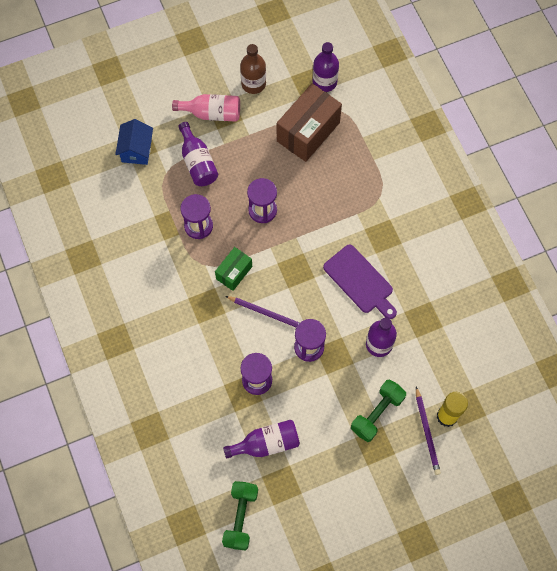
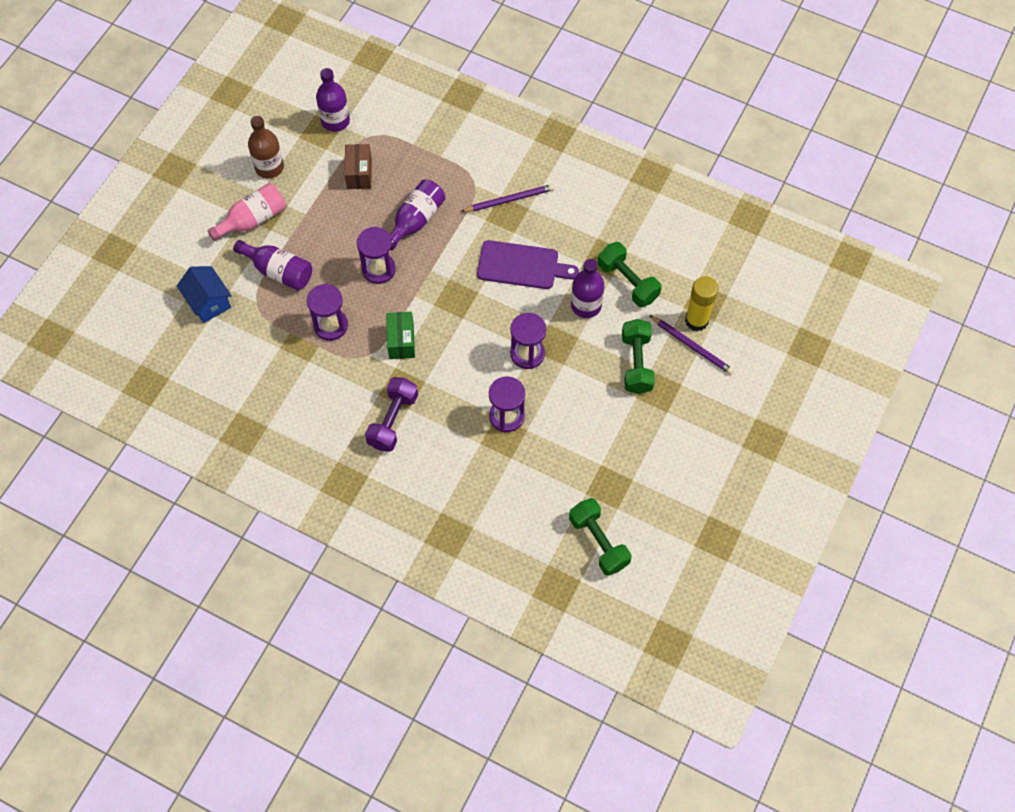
camera: 40 degrees left, 5 degrees down
purple bottle [223,420,300,459] -> purple bottle moved to [390,180,445,250]
purple pencil [226,296,299,327] -> purple pencil moved to [461,184,554,212]
brown box [277,83,342,162] -> brown box [344,144,372,189], size x0.55
none -> purple dumbbell [365,377,418,452]
none -> green dumbbell [598,242,662,307]

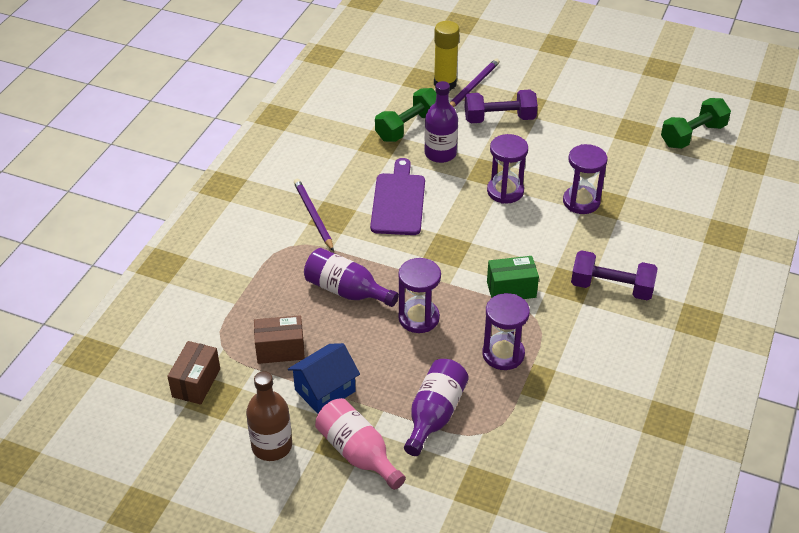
camera: 95 degrees left, 20 degrees down
blue house [177,266,232,323] -> blue house moved to [288,343,360,414]
purple bottle [316,68,350,132] -> brown box [167,341,220,405]
green dumbbell [622,319,655,394] -> purple dumbbell [465,90,538,123]

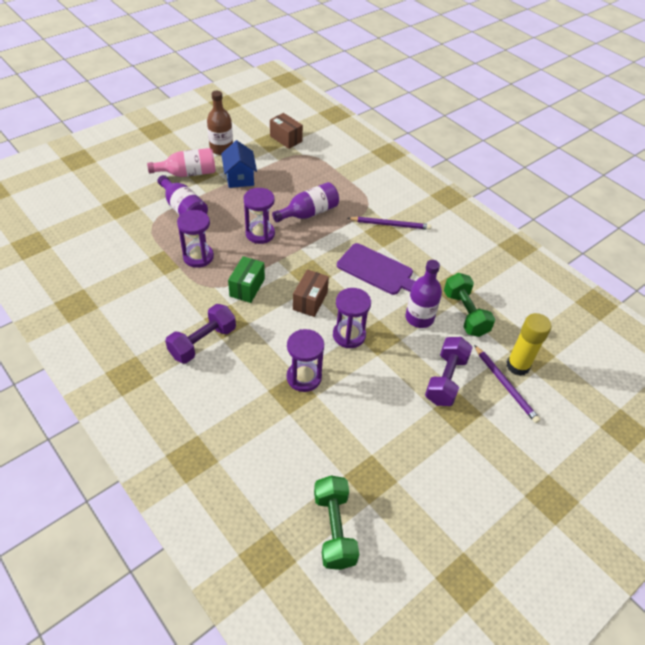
camera: 115 degrees right, 5 degrees up
brown box [254,315,305,364] -> brown box moved to [293,270,329,317]

